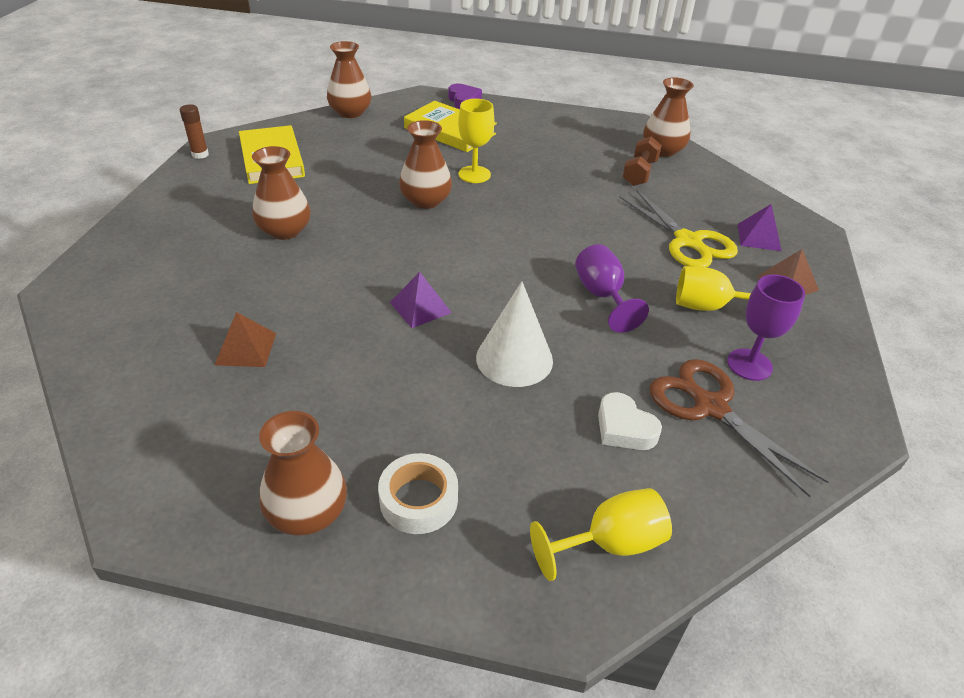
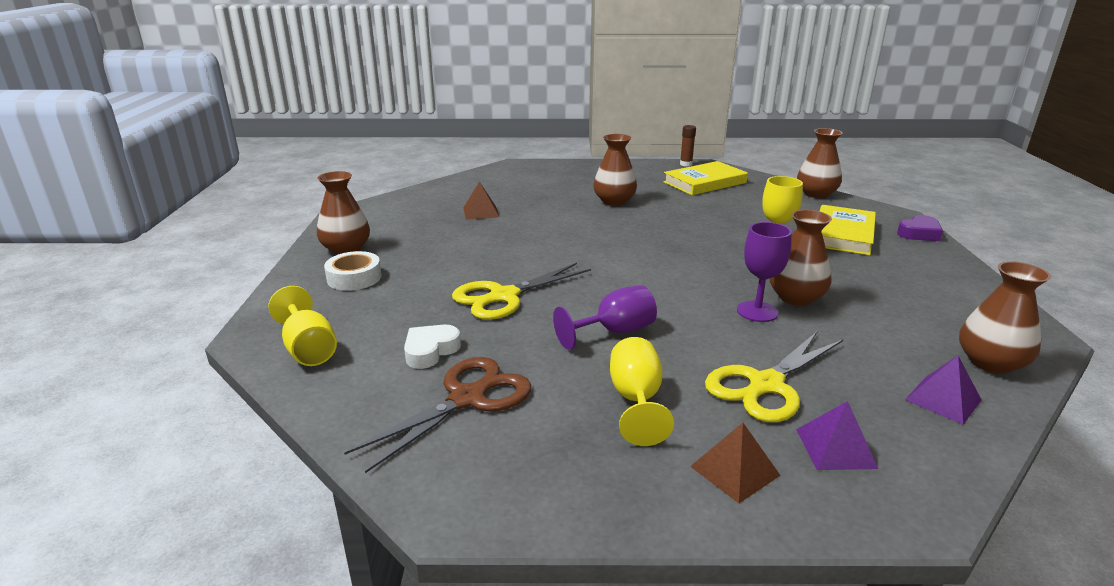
camera: 80 degrees right, 15 degrees down
purple pyramid [390,272,452,328] -> purple pyramid moved to [905,356,981,425]
brown vase [399,120,452,209] -> brown vase moved to [770,210,832,306]
white cone [476,281,553,387] -> yellow scissors [452,263,591,320]
brown dumbbell [622,136,662,186] -> none
purple goblet [727,275,805,381] -> purple goblet moved to [737,222,792,322]

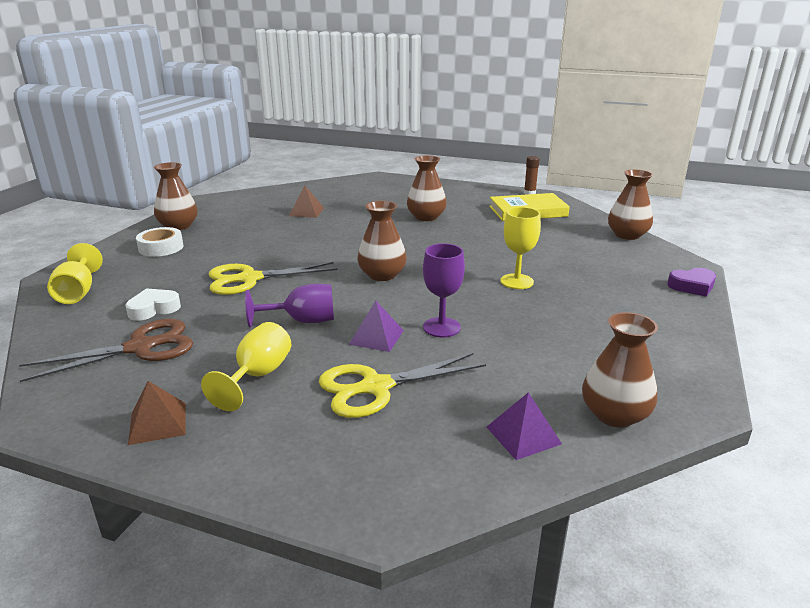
camera: 20 degrees right, 0 degrees up
brown pyramid [690,423,781,503] -> brown pyramid moved to [128,381,186,445]
brown vase [770,210,832,306] -> brown vase moved to [357,201,407,281]
purple pyramid [796,401,878,470] -> purple pyramid moved to [349,301,404,352]
yellow book [820,205,876,255] -> none

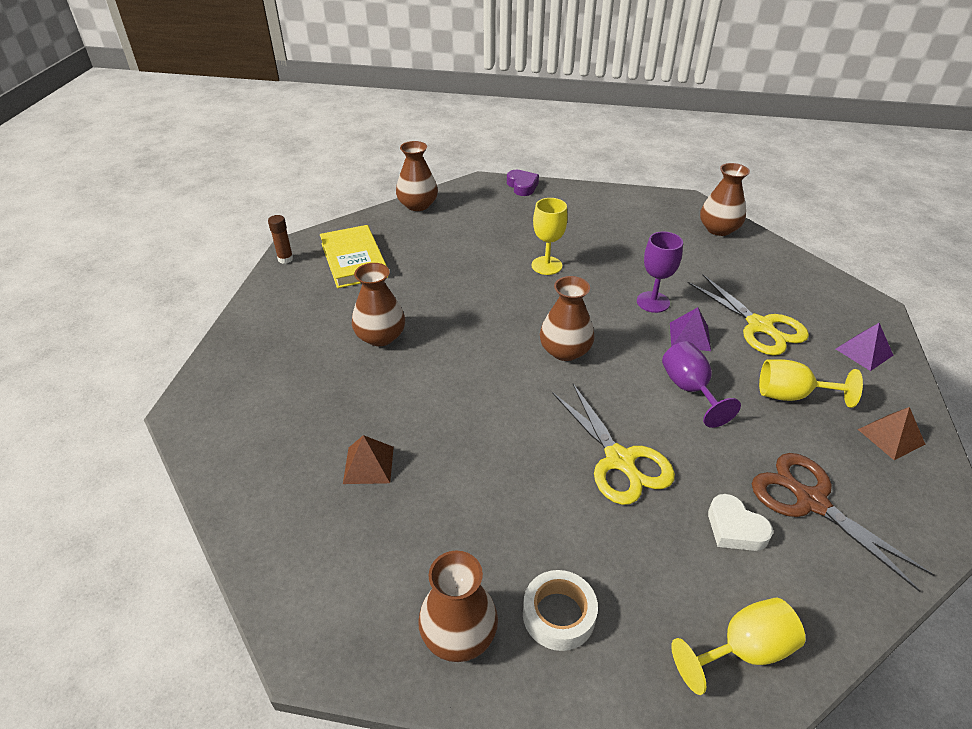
camera: 100 degrees left, 15 degrees up
purple pyramid [487,392,562,460] -> purple pyramid moved to [836,323,894,371]

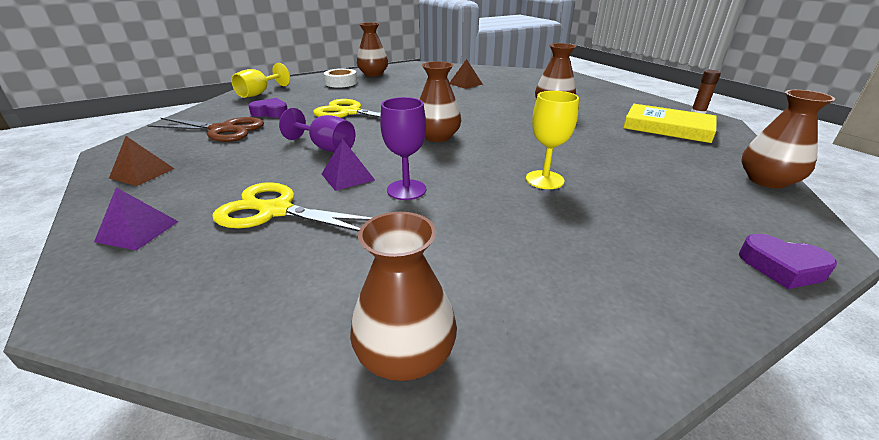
camera: 140 degrees right, 10 degrees down
white heart [708,494,773,551] -> purple heart [248,98,288,118]
yellow goblet [759,359,863,408] -> none

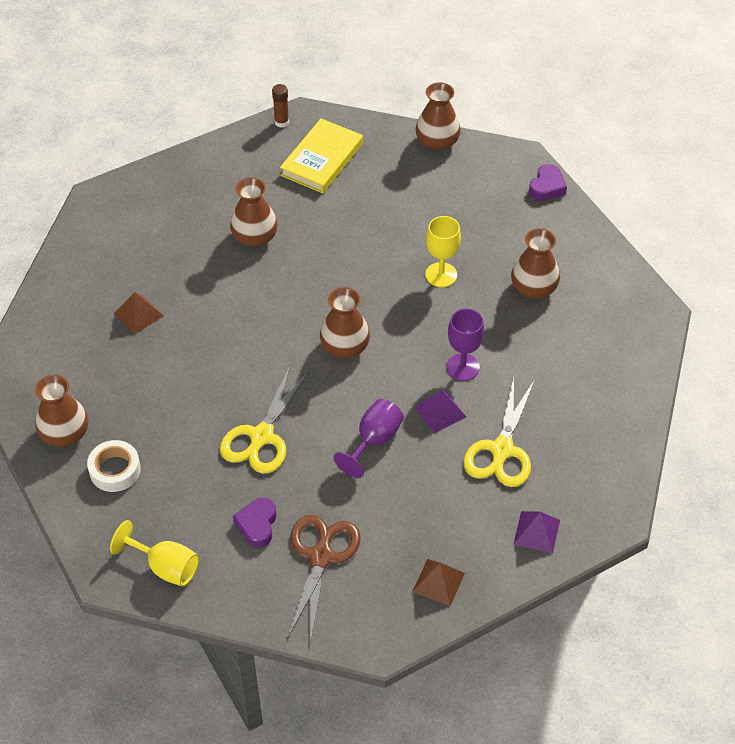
camera: 90 degrees left, 20 degrees up
brown vase [350,212,457,381] -> brown vase moved to [511,228,560,299]

